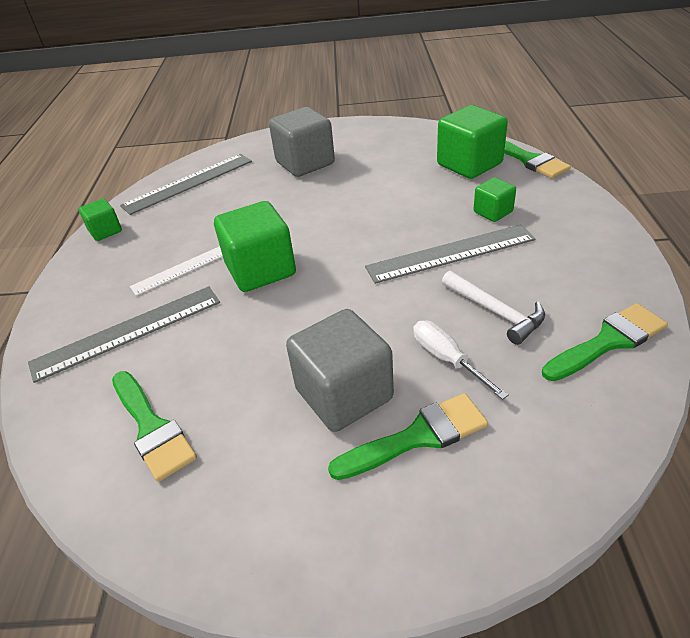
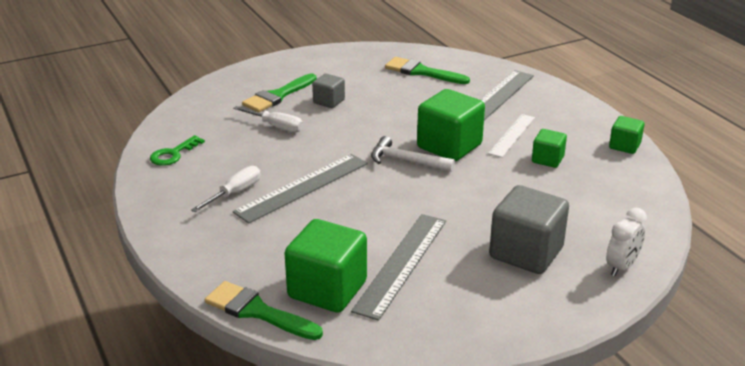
camera: 150 degrees right, 10 degrees down
grey ruler [120,154,252,215] -> grey ruler moved to [351,214,446,321]
grey cube [286,309,394,432] -> grey cube [312,74,345,108], size x0.53
white hammer [442,271,545,345] -> white hammer moved to [371,136,455,172]
green cube [473,177,516,222] -> green cube moved to [532,129,567,168]
green brush [542,303,668,381] -> green key [150,135,205,166]
none -> white screwdriver [191,166,261,212]
none -> white clock [606,208,647,276]

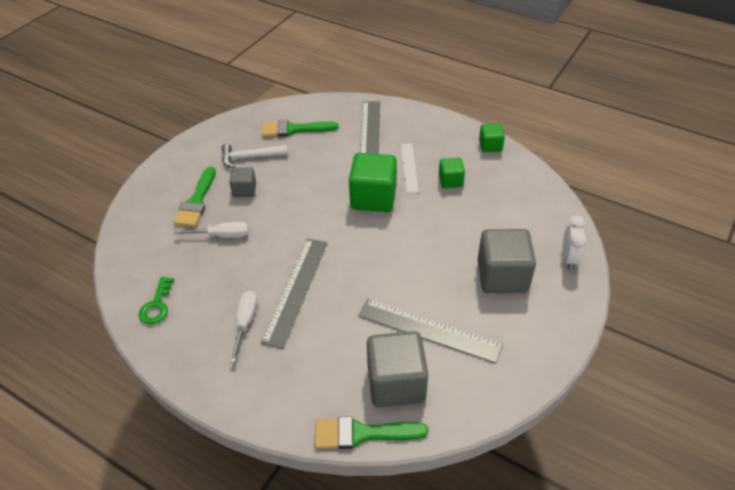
camera: 30 degrees left, 15 degrees up
green cube [285,219,367,313] -> grey cube [367,331,428,407]
grey ruler [351,214,446,321] -> grey ruler turned 60 degrees counterclockwise [358,299,503,364]
white hammer [371,136,455,172] -> white hammer moved to [222,144,288,168]

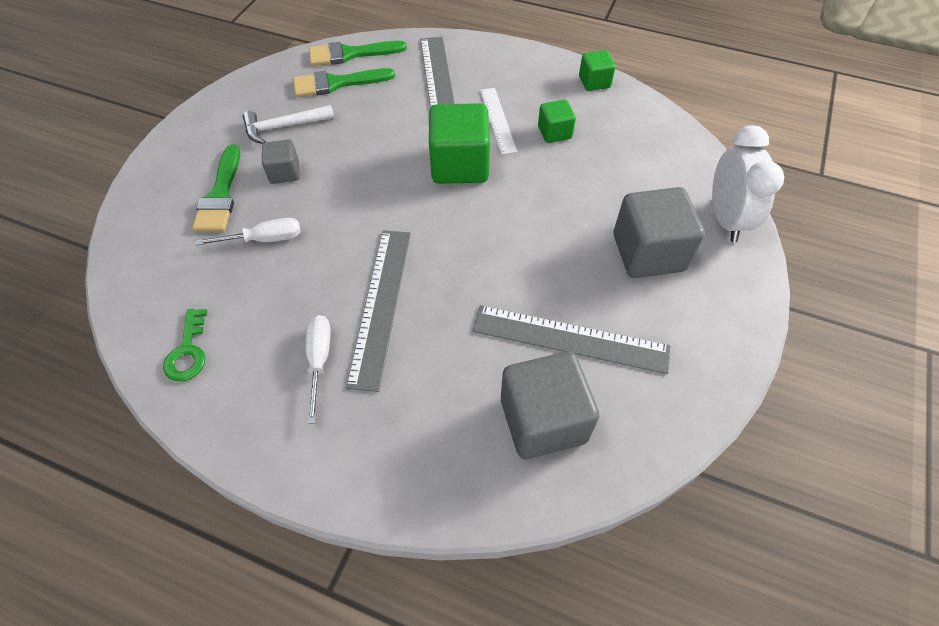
camera: 10 degrees left, 10 degrees up
green brush [315,416,428,449] -> green brush moved to [309,41,407,66]
white clock [563,215,587,270] -> white clock [712,125,784,242], size x1.55

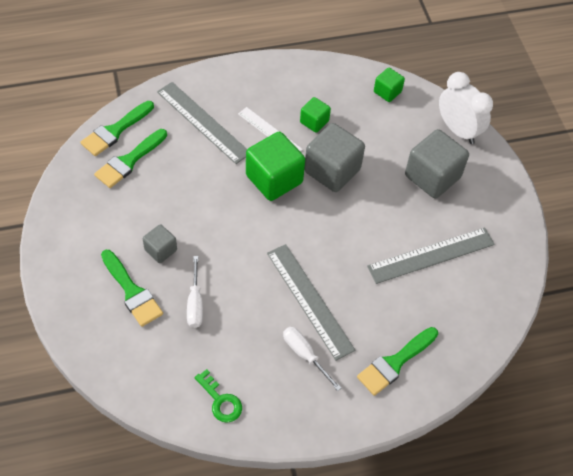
camera: 40 degrees left, 0 degrees up
white screwdriver [195,218,301,246] -> white screwdriver turned 135 degrees clockwise [187,256,203,328]
white hammer [242,105,334,144] -> none
grey cube [501,351,599,459] -> grey cube moved to [304,123,365,192]
green cube [579,50,616,91] -> green cube moved to [374,68,405,102]
none -> green brush [357,327,438,396]

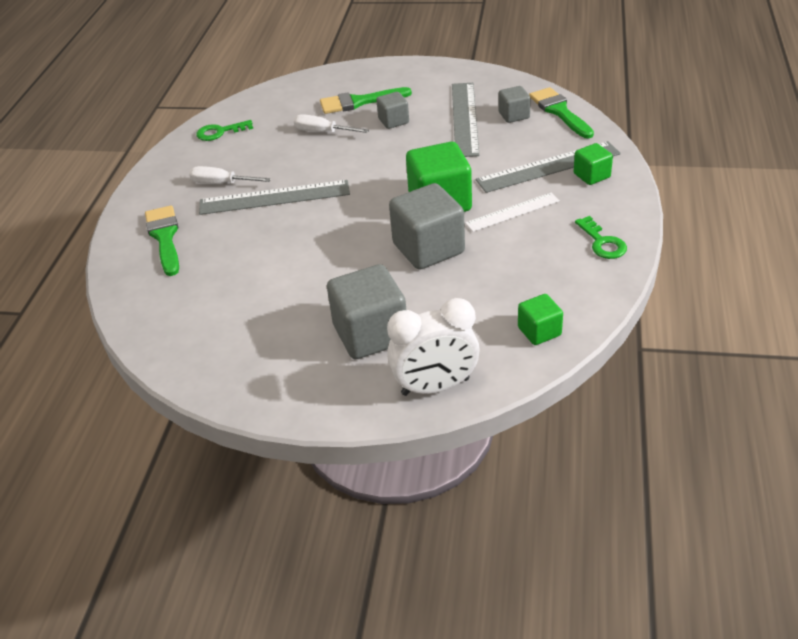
camera: 120 degrees right, 15 degrees down
green brush [94,129,167,188] -> grey cube [498,86,531,123]
white screwdriver [283,327,341,391] -> white screwdriver turned 150 degrees counterclockwise [189,166,271,184]
green cube [300,97,331,133] -> green cube moved to [574,143,613,185]
grey ruler [367,227,495,284] -> grey ruler moved to [452,83,480,157]
none -> green key [575,216,627,259]

